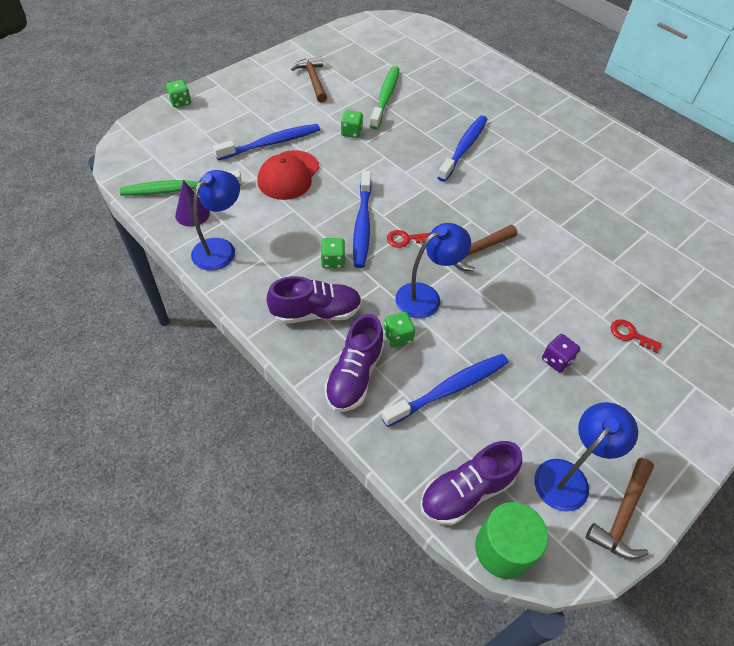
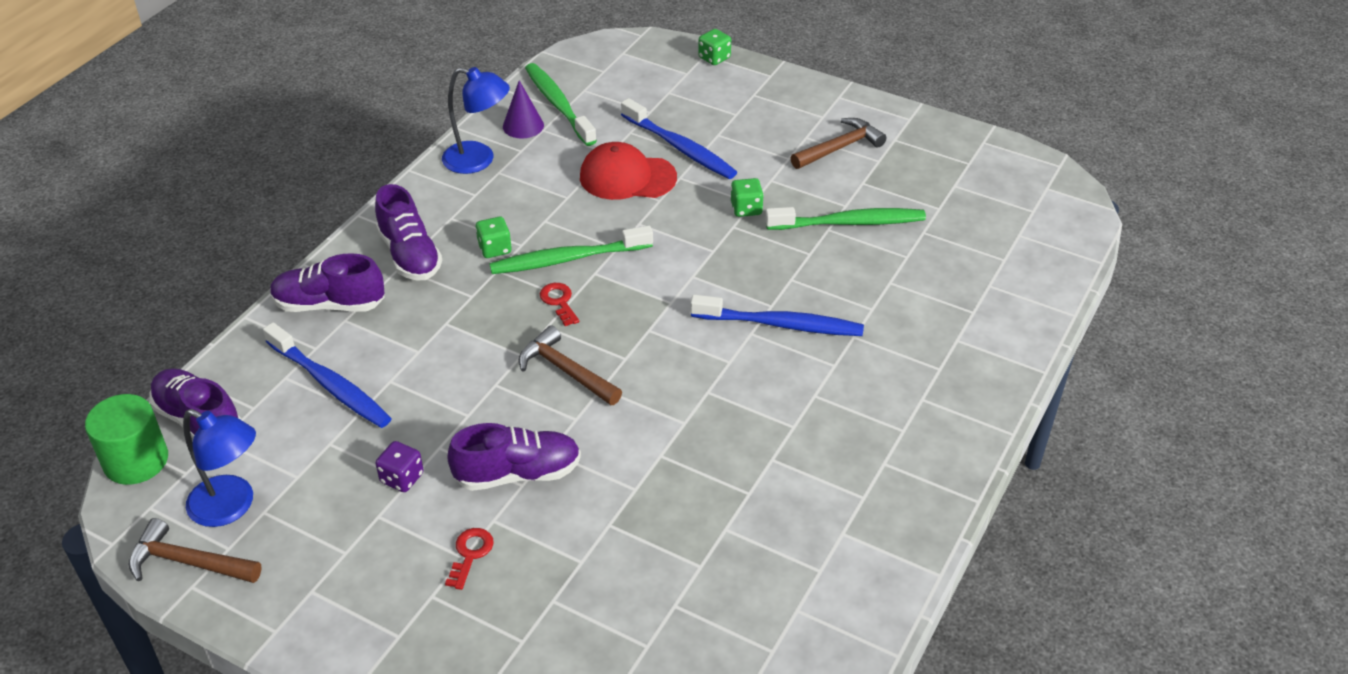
camera: 75 degrees right, 10 degrees down
blue toothbrush [353,171,372,268] -> green toothbrush [489,226,653,274]
green dice [383,312,415,348] -> none
blue lamp [395,223,471,319] -> none
none -> purple shoe [447,423,581,491]

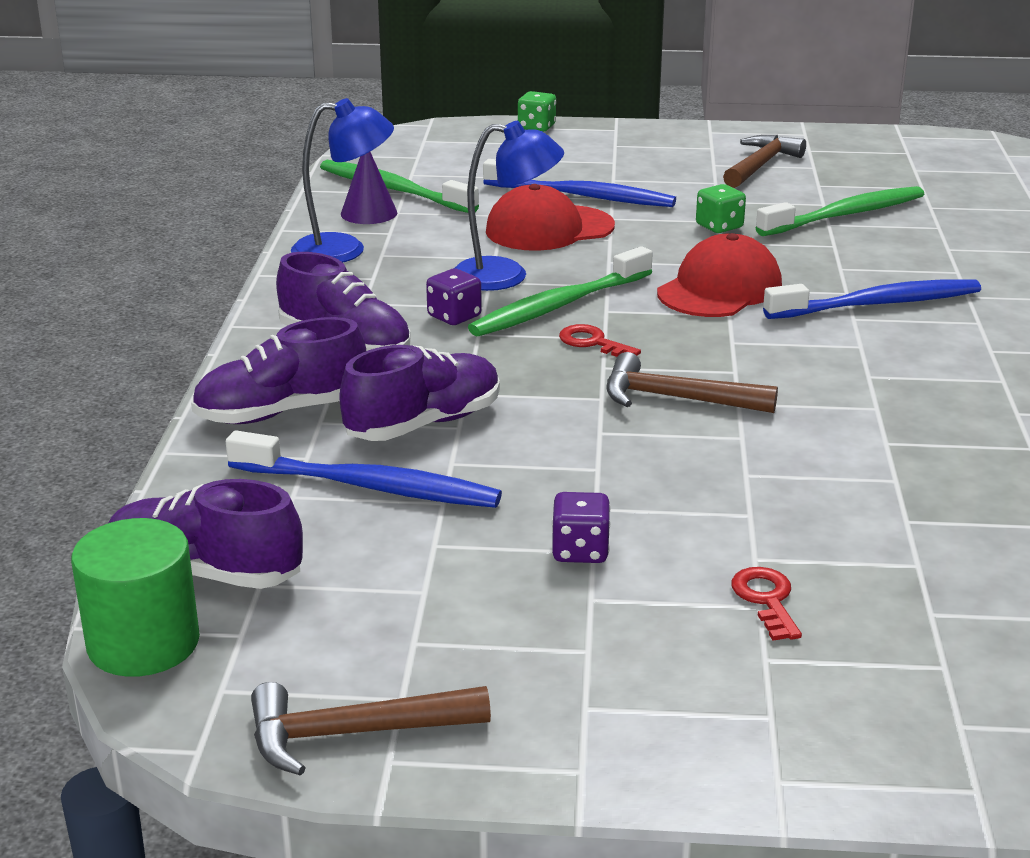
camera: 25 degrees left, 15 degrees down
blue lamp [183,409,256,527] -> blue lamp moved to [454,121,564,291]
purple shoe [447,423,581,491] -> purple shoe moved to [339,345,500,441]
green dice [475,217,512,258] -> purple dice [426,269,482,325]
none -> red cap [657,233,782,317]

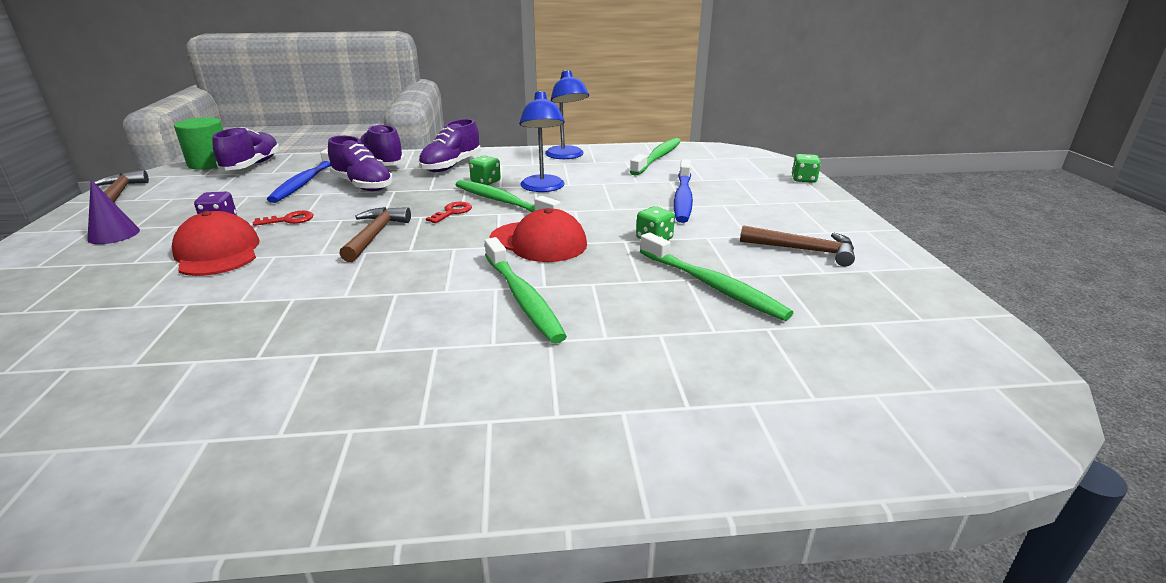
camera: 80 degrees right, 0 degrees up
purple cone [341,152,397,224] -> purple cone moved to [87,180,140,244]
purple dice [426,269,482,325] -> green dice [469,155,501,185]
red cap [486,184,615,251] -> red cap moved to [172,211,260,276]
red key [731,567,802,641] -> red key moved to [253,211,313,226]
blue toothbrush [763,279,981,319] -> green toothbrush [485,237,567,343]

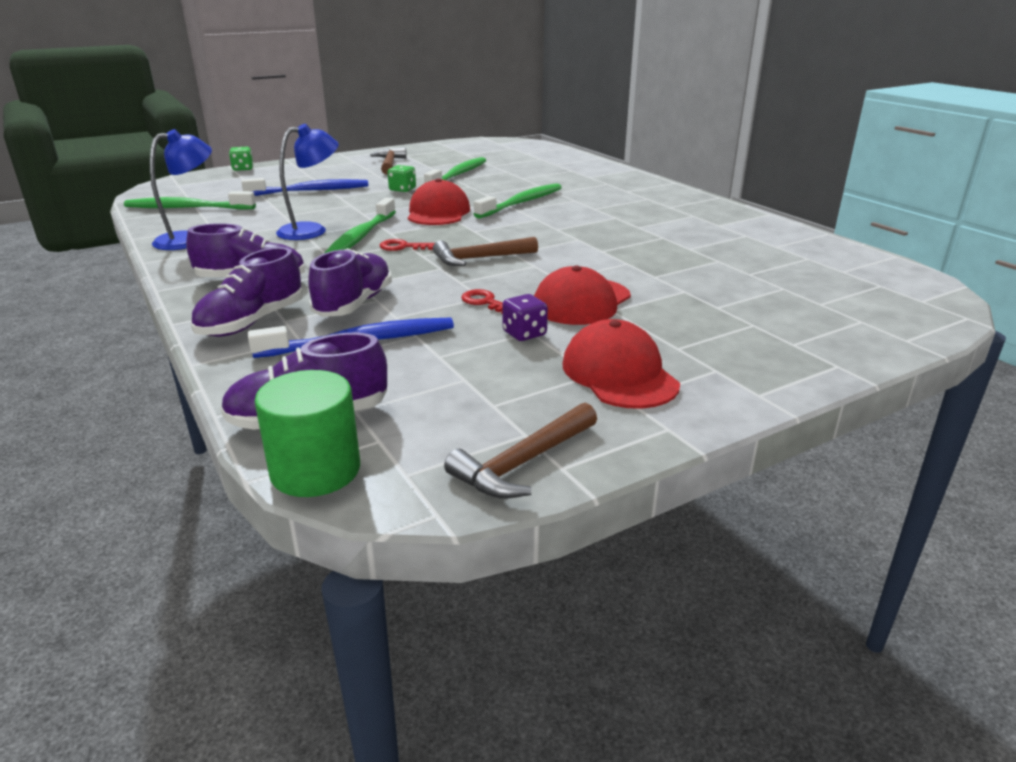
camera: 115 degrees left, 0 degrees up
purple cone [87,180,140,244] -> red cap [563,319,680,409]
green dice [469,155,501,185] -> none

